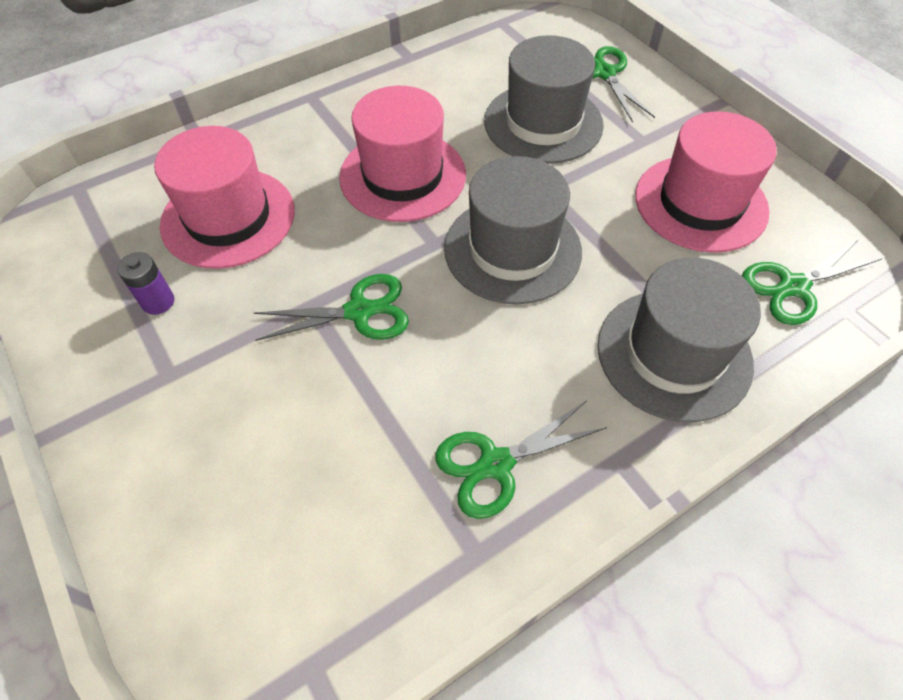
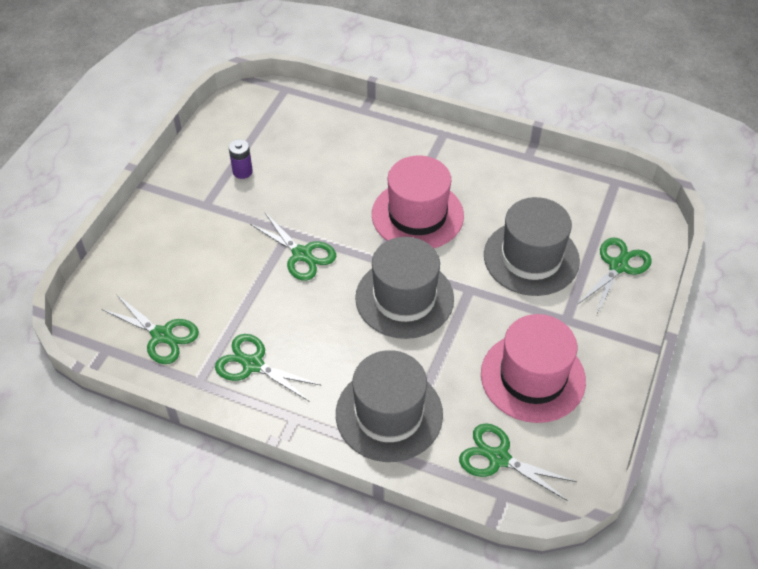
camera: 55 degrees right, 5 degrees down
pink hat [154,126,295,269] -> none
none -> green scissors [102,294,199,364]

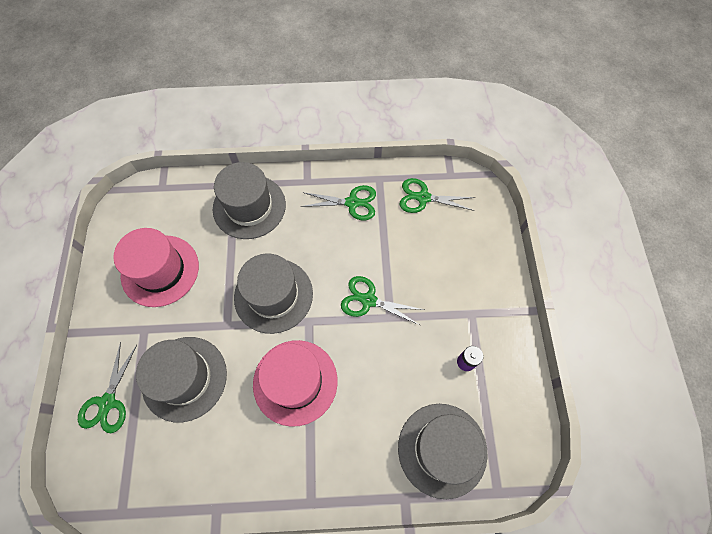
camera: 155 degrees right, 15 degrees up
green scissors [459,423,577,501] -> none
none -> grey hat [398,404,488,499]

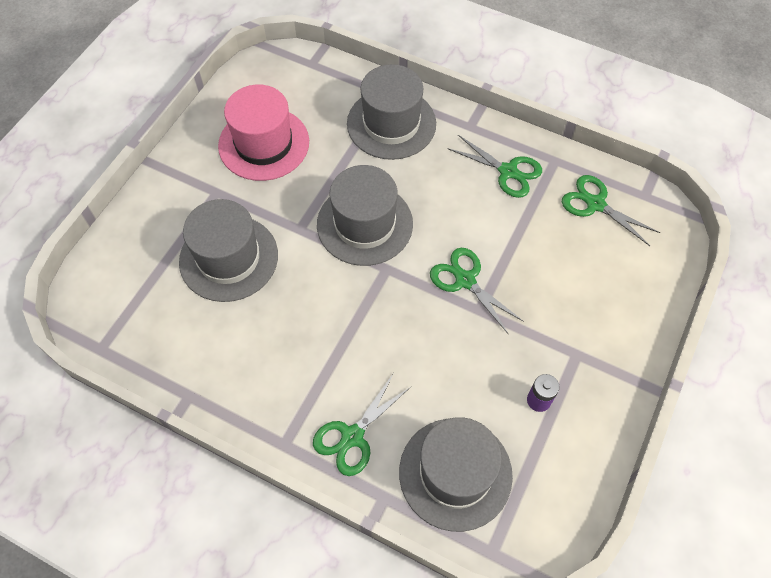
camera: 30 degrees right, 5 degrees down
green scissors [78,342,137,433] -> green scissors moved to [313,373,411,476]
pink hat [253,340,338,427] -> none

